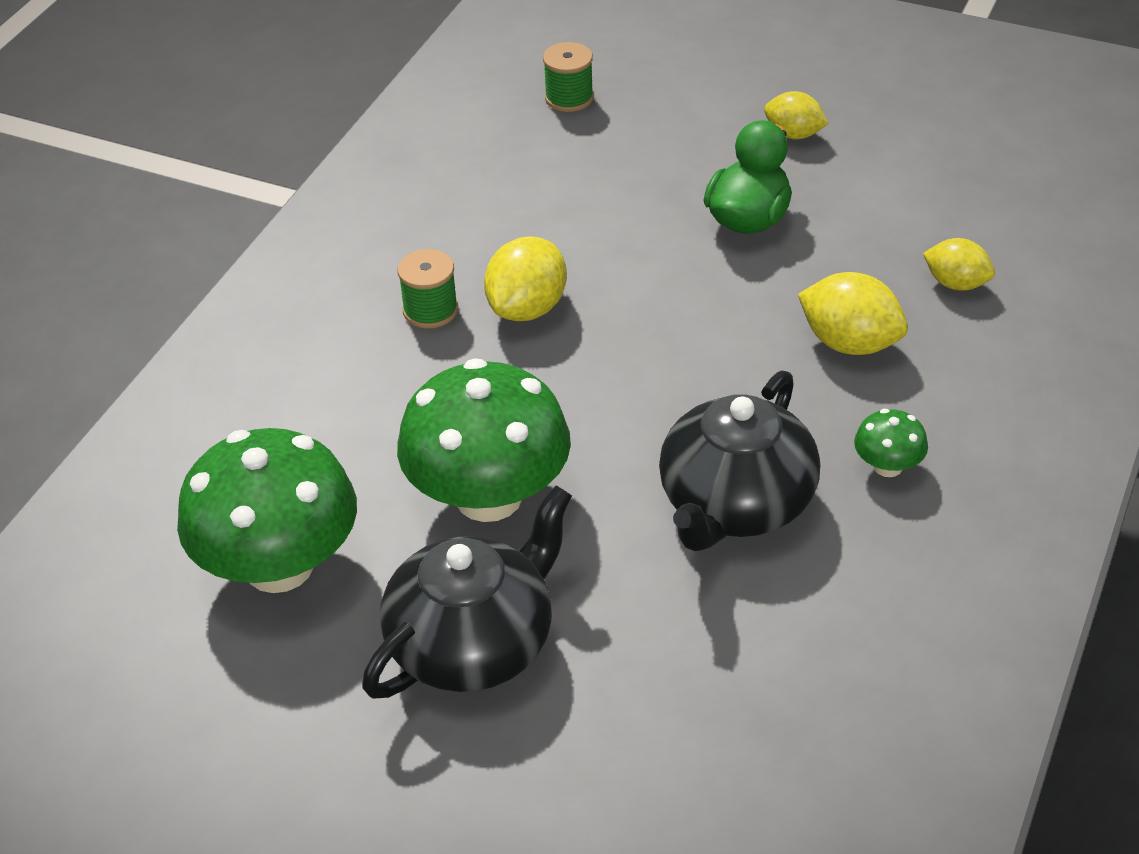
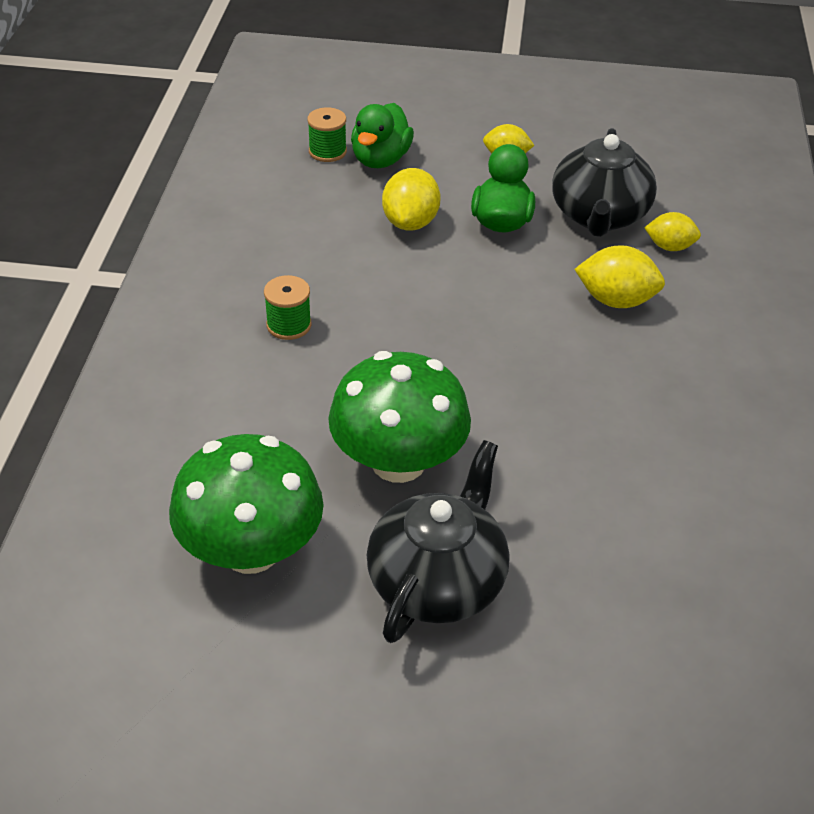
camera: 20 degrees left, 0 degrees up
yellow lemon [484,236,567,321] -> yellow lemon moved to [382,168,441,230]
black teapot [659,371,820,551] -> black teapot moved to [552,128,657,237]
green mushroom [854,409,928,477] -> none
none -> green duck [351,103,414,168]

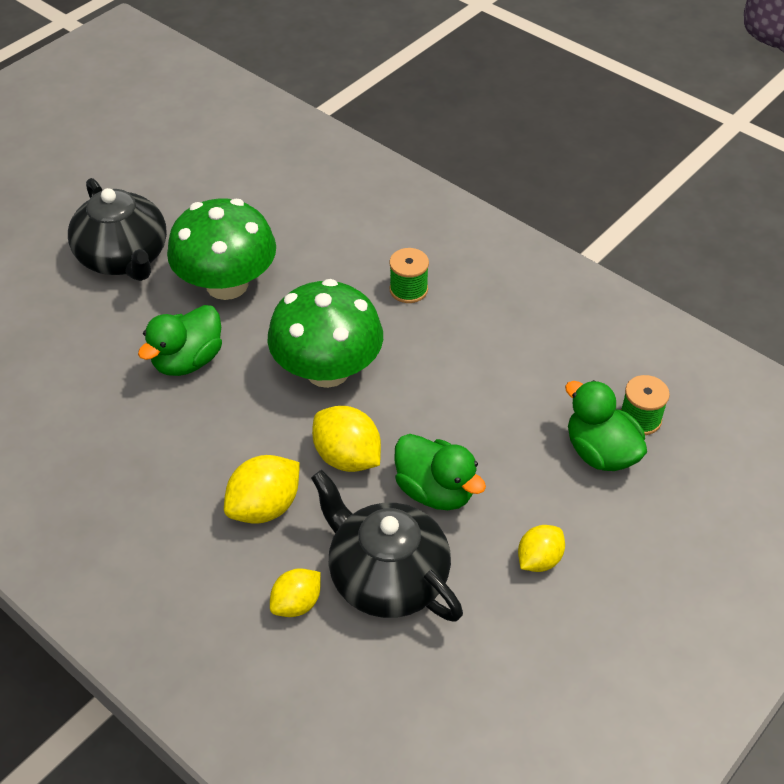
camera: 125 degrees right, 5 degrees up
green mushroom [169,434,324,574] -> green mushroom moved to [267,279,383,388]
yellow lemon [382,168,441,230] -> yellow lemon moved to [312,406,381,472]
none -> green duck [138,305,222,376]

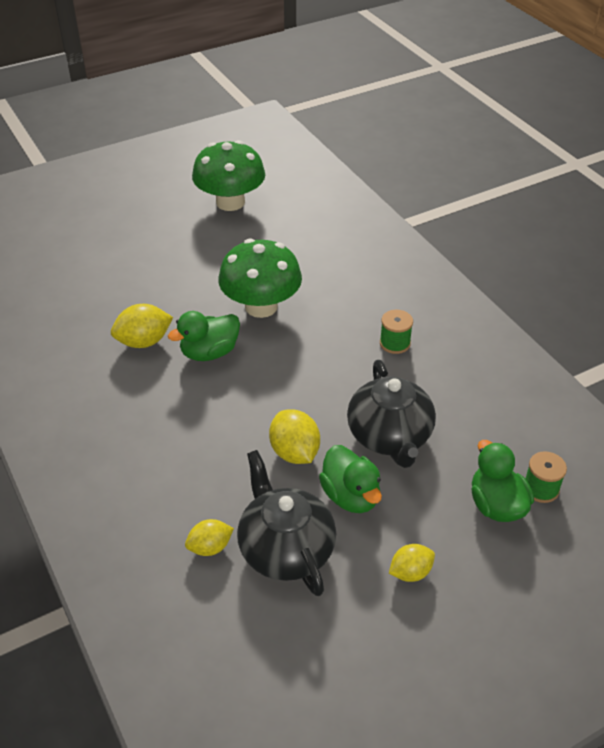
camera: 20 degrees right, 5 degrees down
black teapot [68,178,167,281] -> black teapot moved to [347,360,436,468]
yellow lemon [224,455,300,524] -> yellow lemon moved to [111,304,173,348]
green mushroom [267,279,383,388] -> green mushroom moved to [192,140,265,211]

